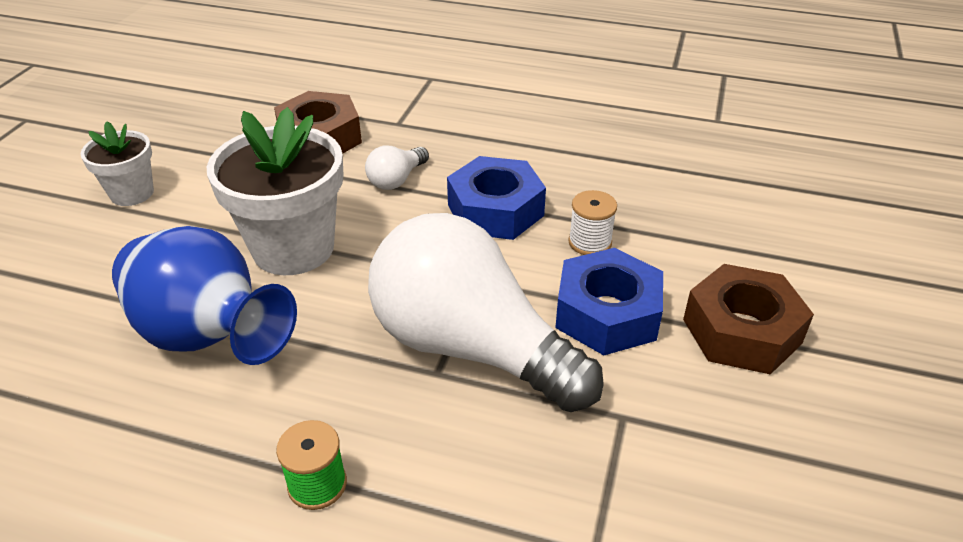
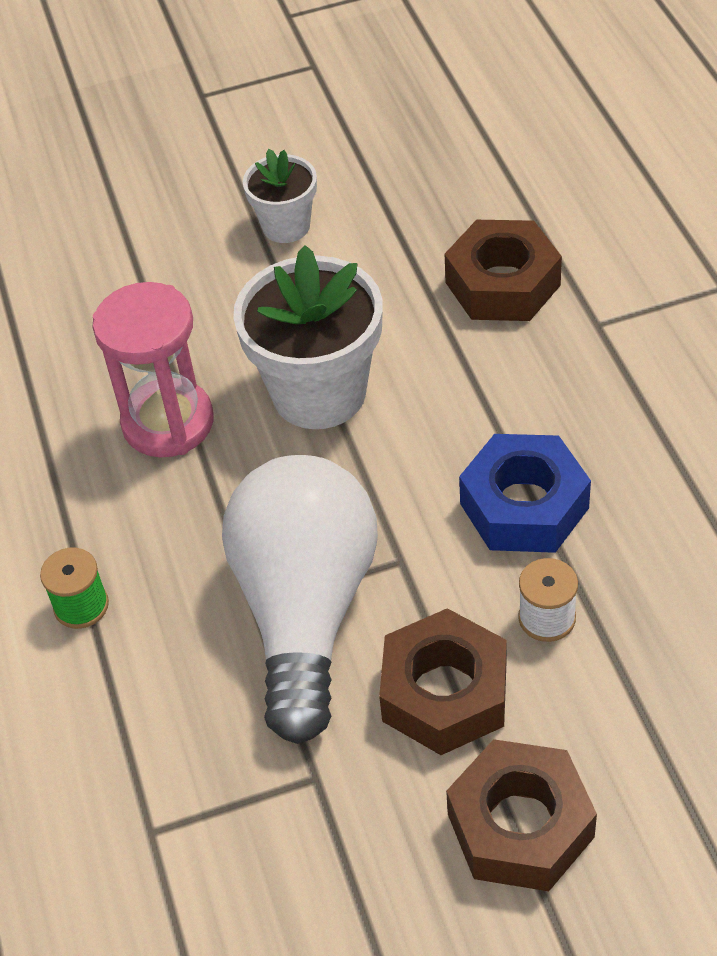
camera: 60 degrees right, 10 degrees up
blue vase [112,226,297,365] -> pink hourglass [92,282,214,457]
white light bulb [365,146,429,190] -> none
blue nut [555,248,663,355] -> brown nut [379,608,506,755]

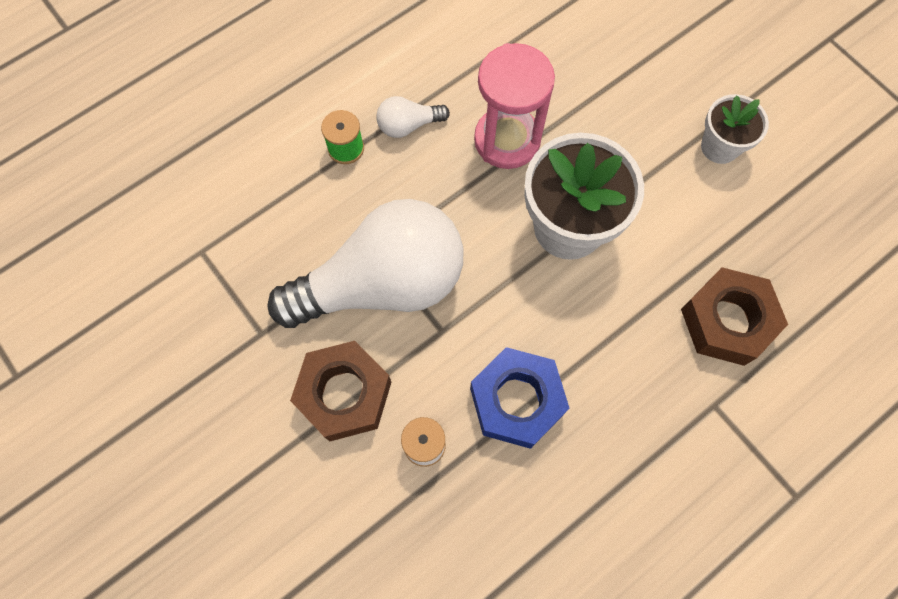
camera: 65 degrees right, 20 degrees up
brown nut [446,739,597,891] -> none
none -> white light bulb [376,96,450,138]

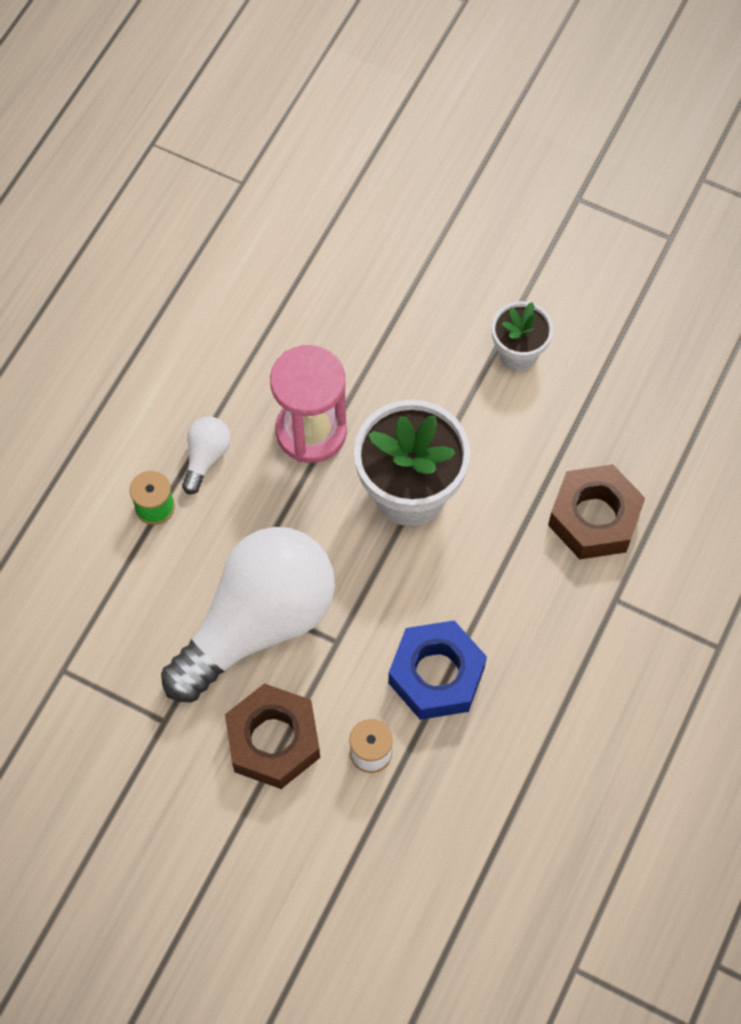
camera: 25 degrees left, 5 degrees down
white light bulb [376,96,450,138] -> white light bulb turned 150 degrees clockwise [182,417,231,494]

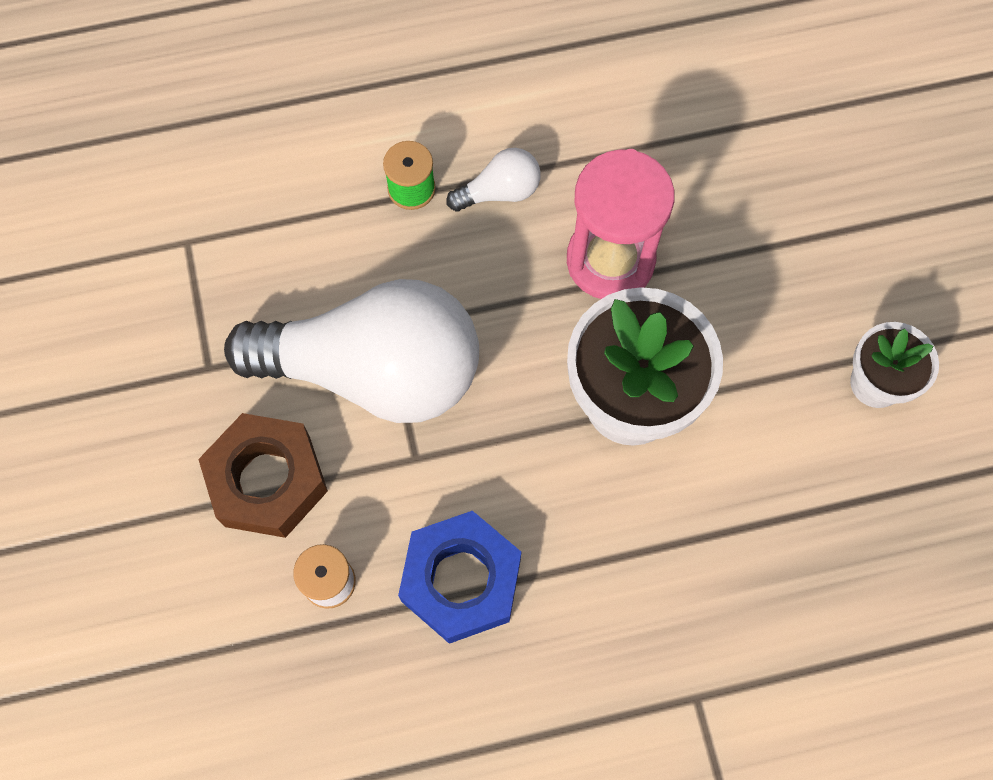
camera: 50 degrees right, 5 degrees up
brown nut [548,464,645,559] -> none

